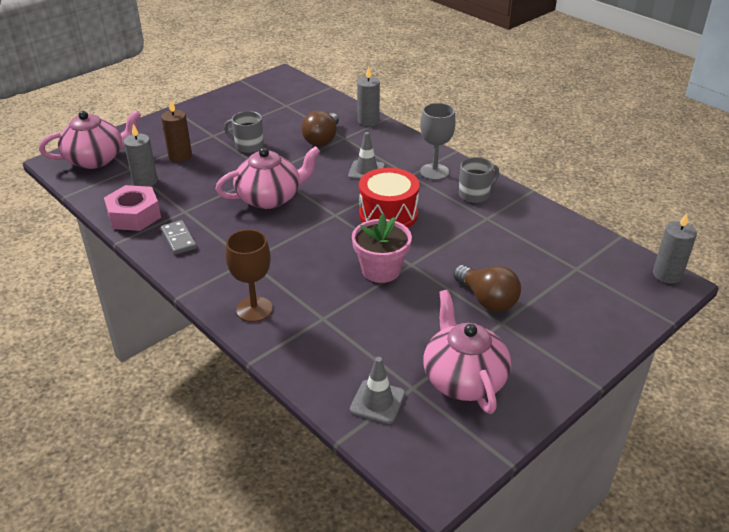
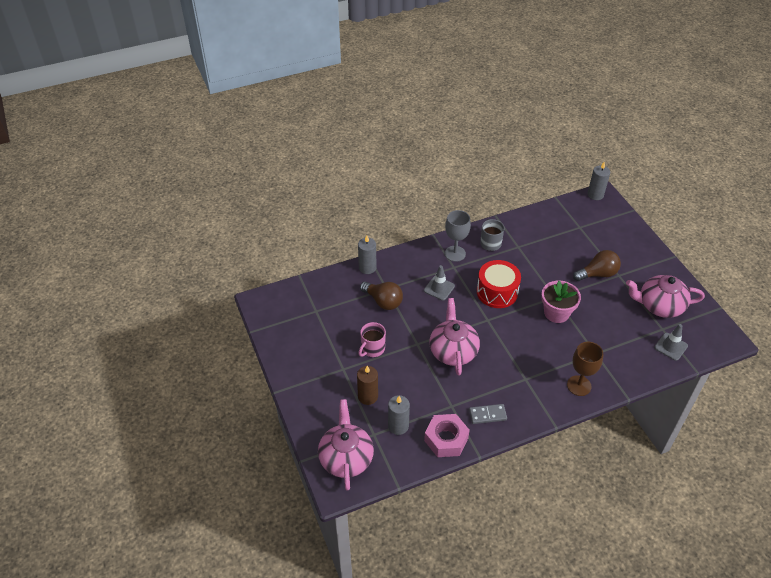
camera: 70 degrees left, 10 degrees up
grey mug [224,111,264,153] -> pink mug [358,322,386,357]

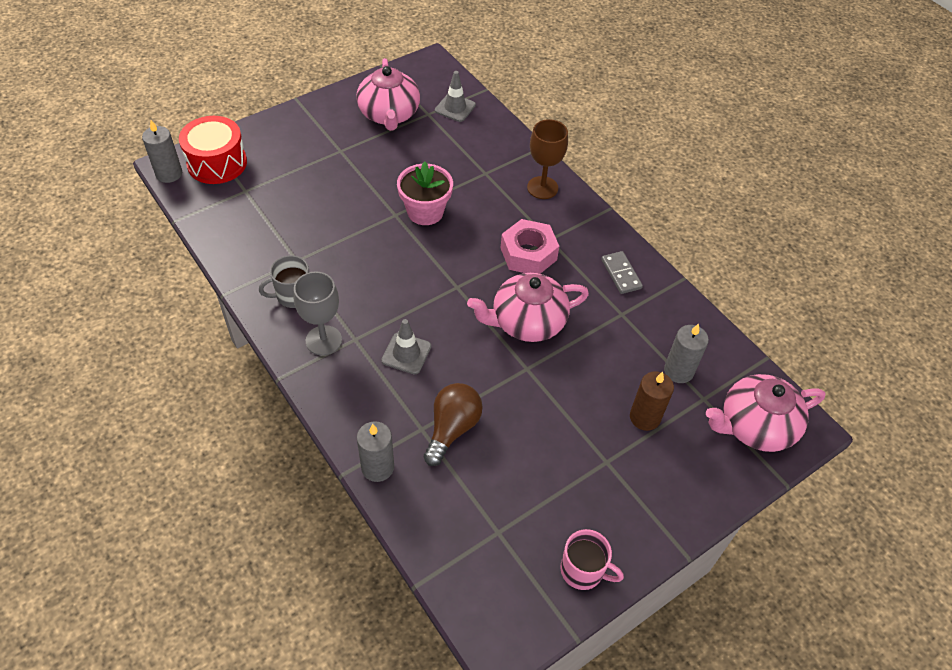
camera: 105 degrees left, 5 degrees up
pink mug [358,322,386,357] -> pink mug moved to [560,529,624,590]
pink nut [424,414,470,457] -> pink nut moved to [501,219,559,274]
red drum [477,260,521,308] -> red drum moved to [179,116,247,184]
brown light bulb [573,250,621,281] -> none

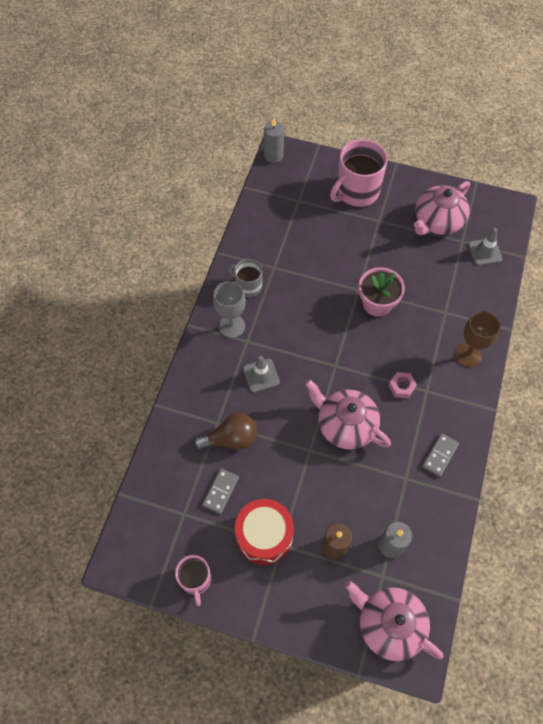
camera: 55 degrees right, 10 degrees up
red drum [179,116,247,184] -> red drum moved to [235,499,294,565]
grey candle [357,421,394,482] -> none
pink nut [501,219,559,274] -> pink nut [389,372,417,399], size x0.55
none -> grey domino [202,468,239,514]
none -> pink mug [330,139,388,207]

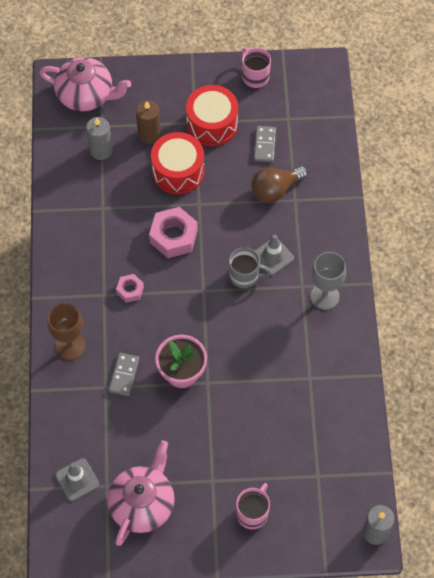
camera: 160 degrees right, 0 degrees up
grey mug [227,259,263,297] -> grey mug moved to [229,247,271,288]
pink teapot [305,379,391,449] -> pink nut [149,207,198,258]
pink mug [330,139,388,207] -> pink mug [236,483,270,529], size x0.57
grey domino [422,433,459,477] -> grey domino moved to [109,353,139,396]
none -> red drum [151,132,204,194]

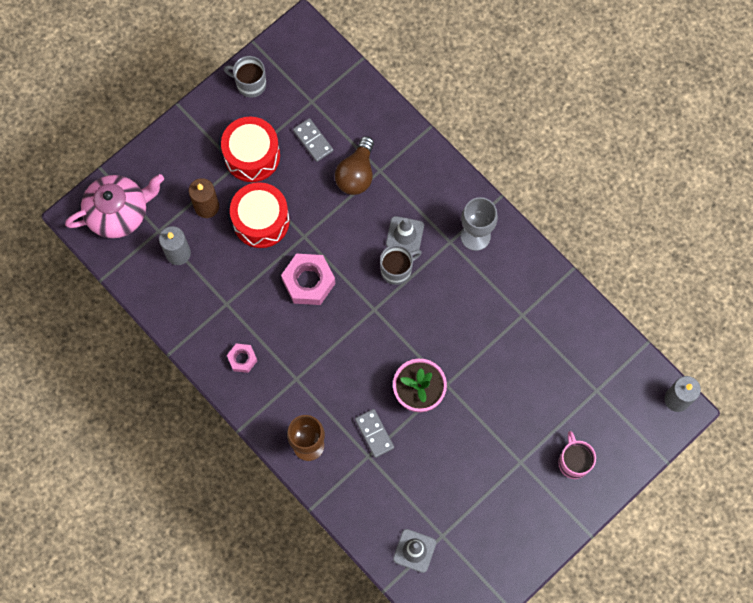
camera: 40 degrees left, 10 degrees up
pink teapot [107,440,175,546] -> none
pink nut [116,274,144,303] -> pink nut moved to [227,344,257,373]
pink mug [242,48,271,88] -> grey mug [224,56,266,97]

